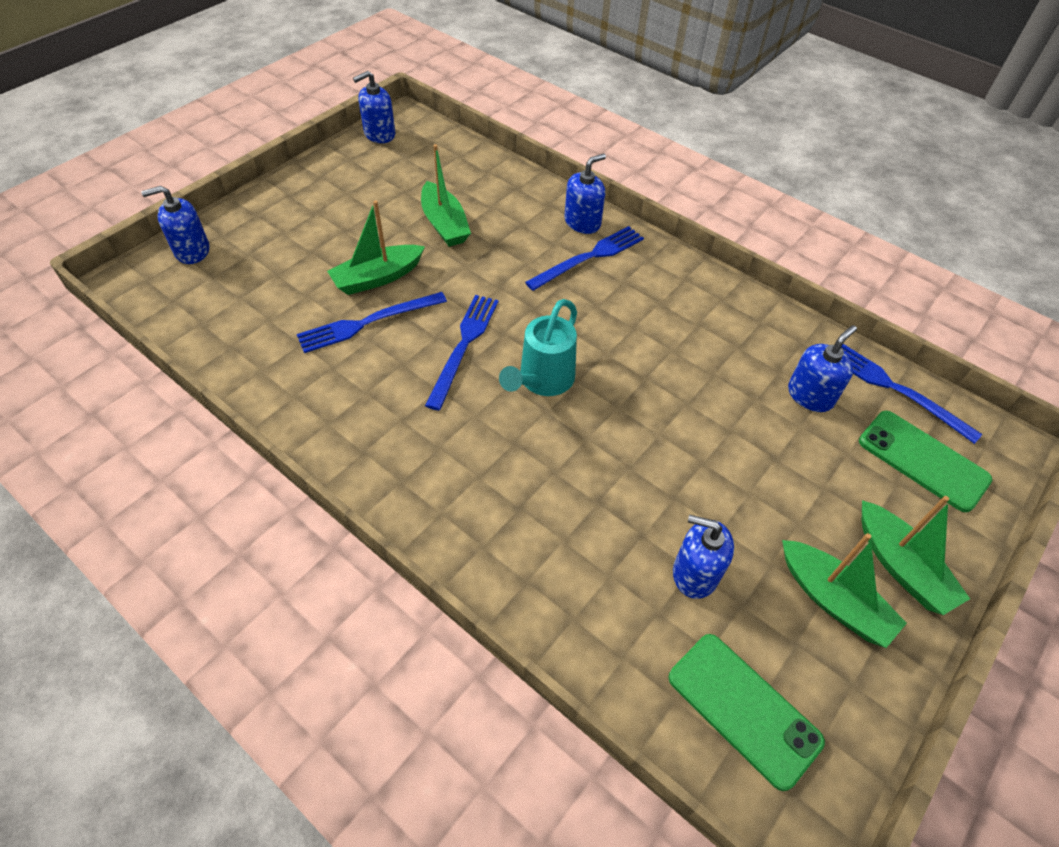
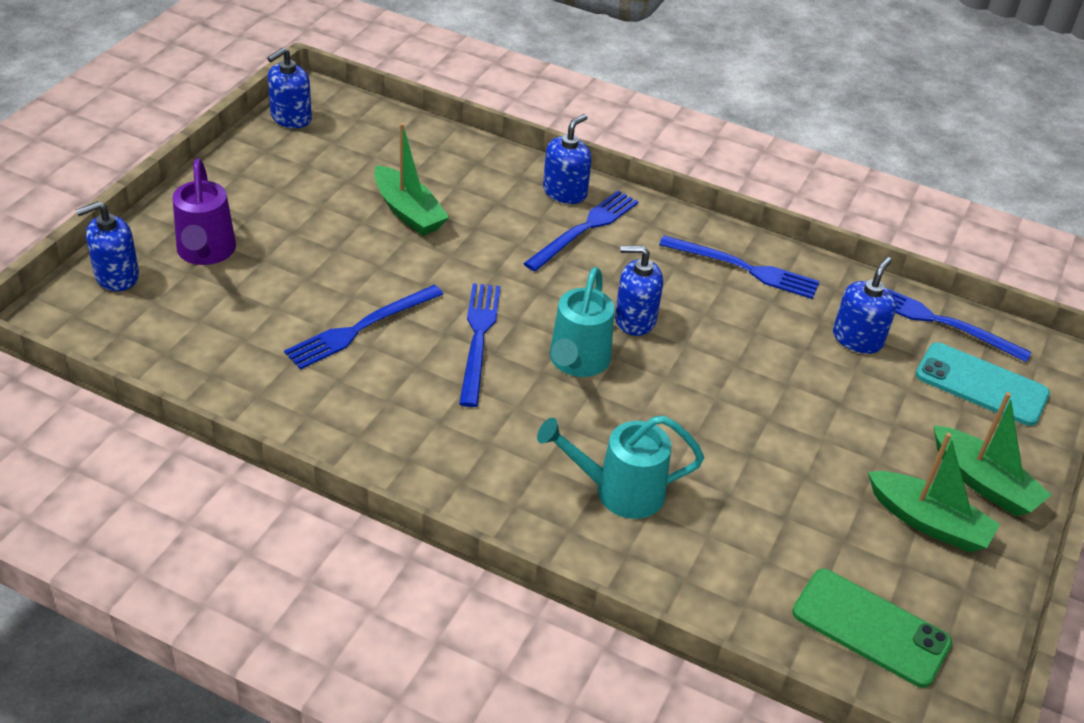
camera: 15 degrees left, 10 degrees down
green boat [327,200,425,295] -> none
blue soap dispenser [673,515,734,599] -> blue soap dispenser moved to [615,246,663,336]
green phone [859,411,992,512] -> turquoise phone [916,343,1050,426]
none -> purple watering can [172,159,236,265]
none -> turquoise watering can [537,415,704,519]
none -> blue fork [659,235,820,299]

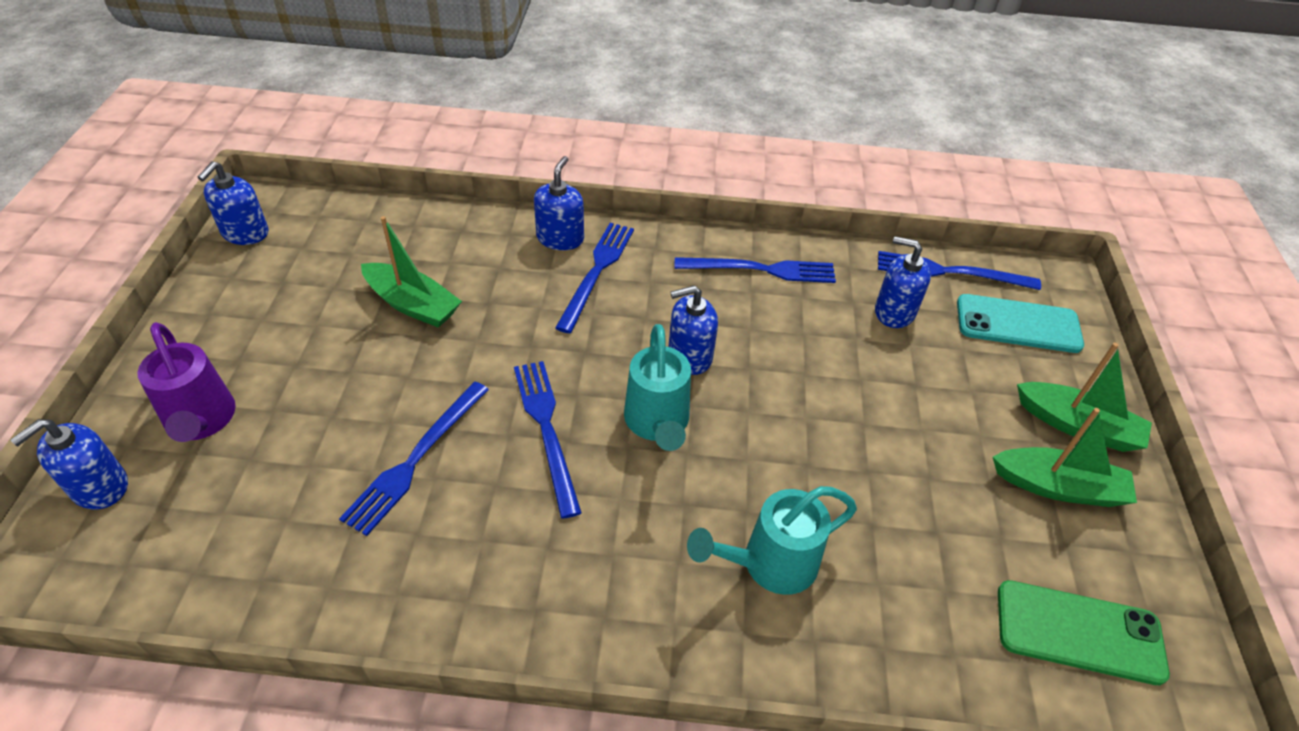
camera: 20 degrees left, 5 degrees up
blue soap dispenser [833,257,897,354] -> blue soap dispenser turned 75 degrees counterclockwise [875,236,931,328]

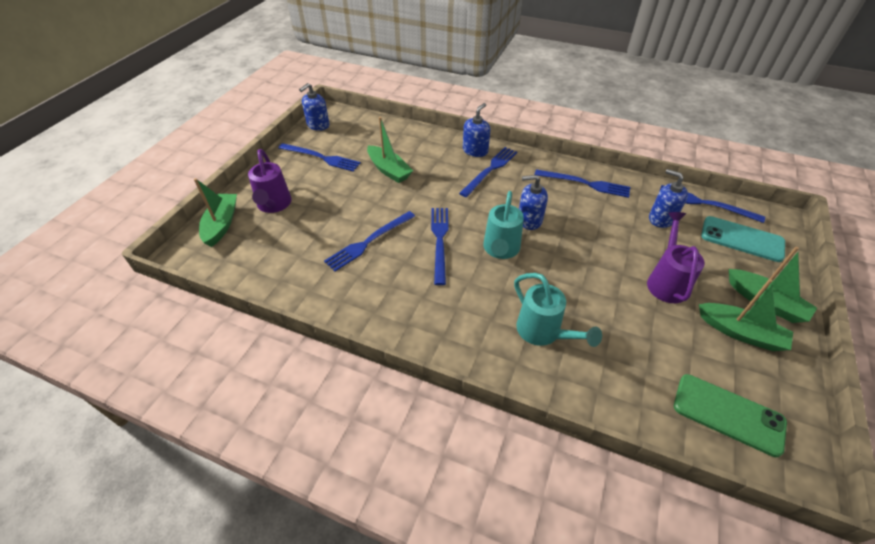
camera: 20 degrees right, 0 degrees up
blue soap dispenser [10,419,128,510] -> green boat [194,178,237,247]
turquoise watering can [687,486,857,595] -> turquoise watering can turned 120 degrees counterclockwise [514,273,602,347]
none -> blue fork [278,143,361,172]
none -> purple watering can [647,212,705,303]

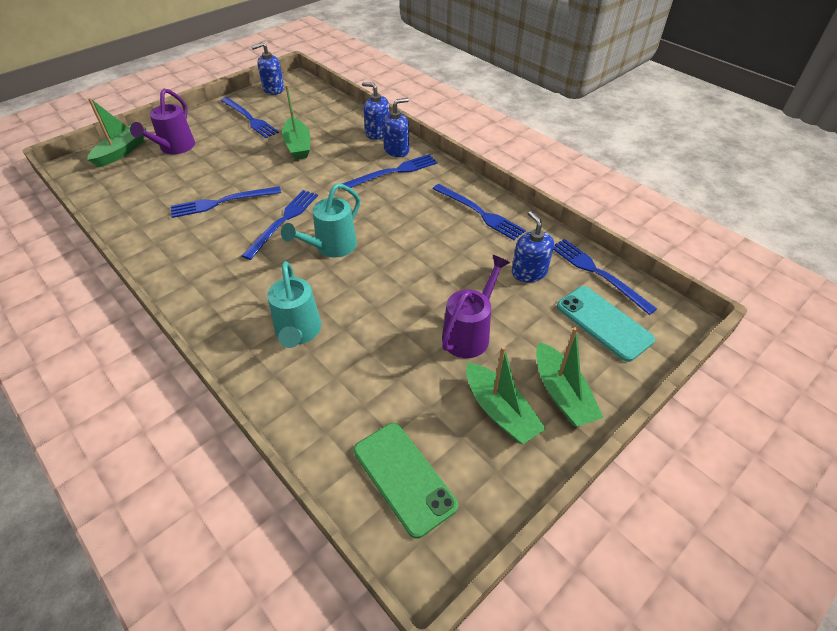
camera: 25 degrees right, 0 degrees up
blue soap dispenser [519,175,548,230] -> blue soap dispenser moved to [362,82,390,140]

